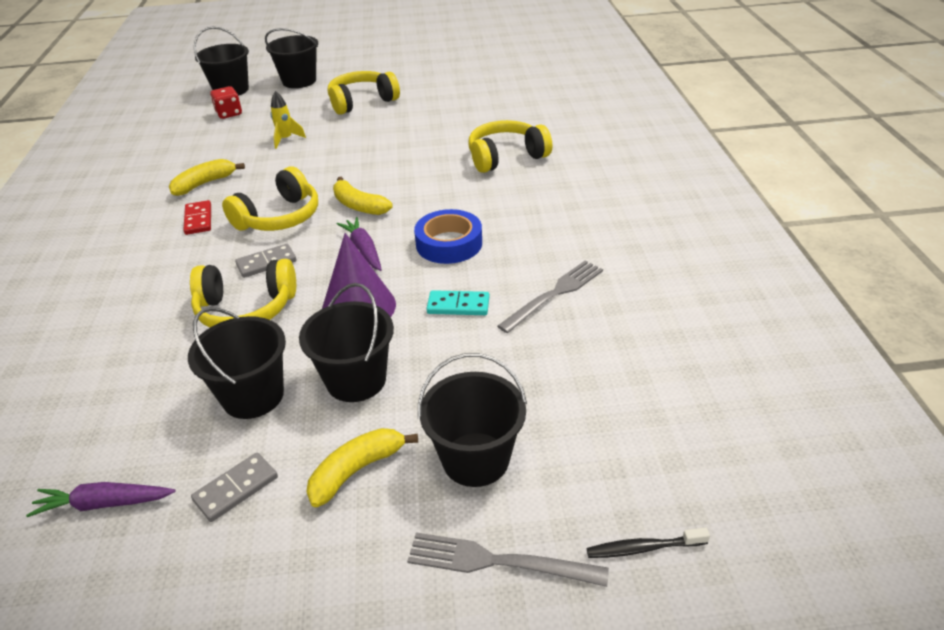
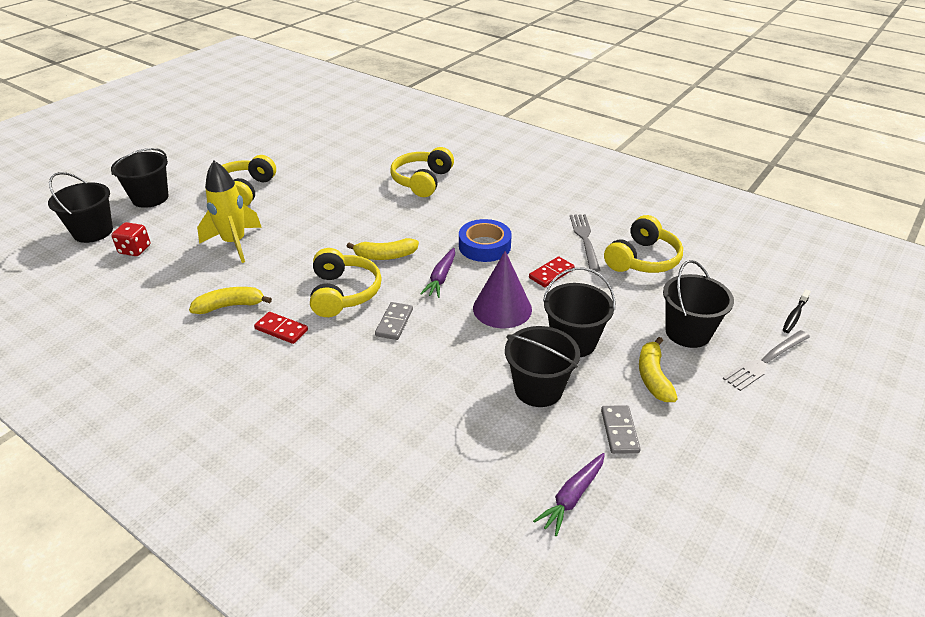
camera: 50 degrees left, 0 degrees up
yellow banana [169,159,245,196] -> yellow banana turned 75 degrees clockwise [189,287,272,314]
yellow headphones [190,259,296,327] -> yellow headphones moved to [604,215,683,273]
yellow rocket [271,91,306,149] -> yellow rocket [197,161,262,263], size x1.86
purple carrot [337,217,382,271] -> purple carrot turned 90 degrees counterclockwise [420,248,455,298]
turquoise domino [426,290,490,315] -> red domino [529,256,575,287]

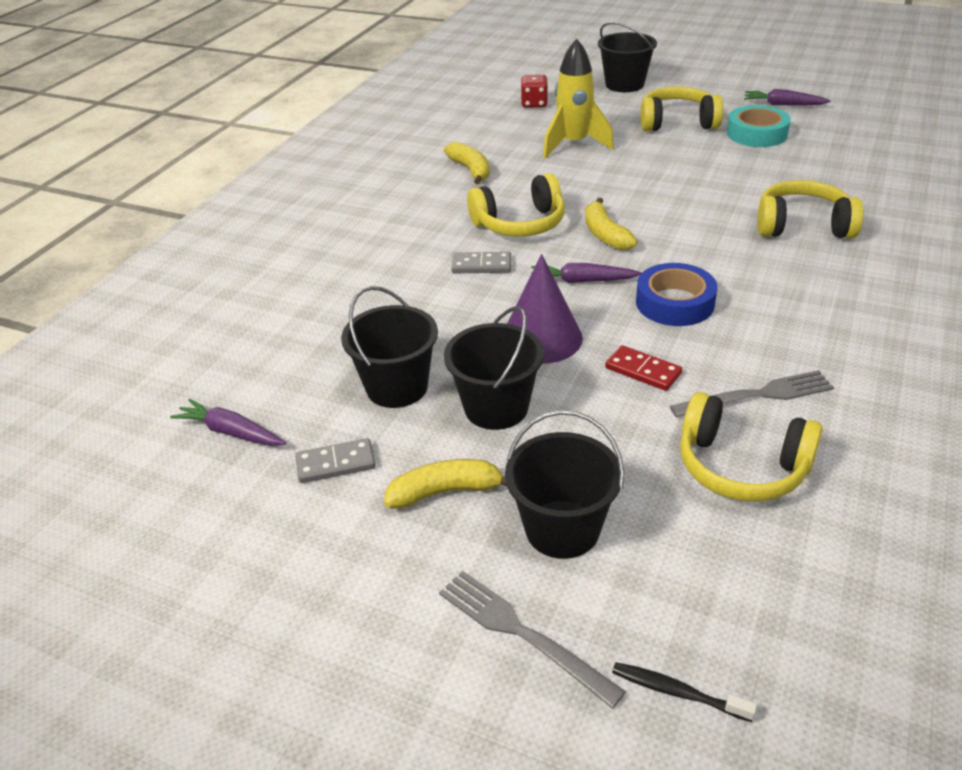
camera: 80 degrees right, 0 degrees up
black bucket [48,172,113,243] -> none
red domino [254,312,308,344] -> none
none -> turquoise tape [727,105,791,147]
none -> purple carrot [744,89,831,106]

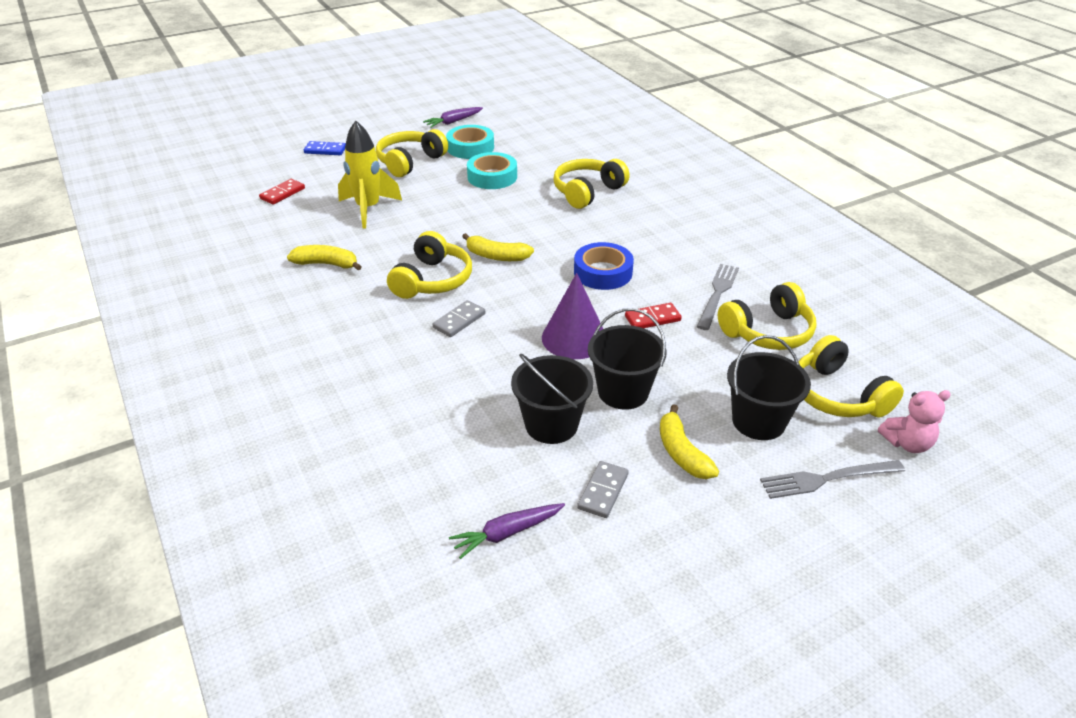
camera: 55 degrees left, 0 degrees up
yellow banana [384,459,507,509] -> yellow banana turned 45 degrees counterclockwise [660,404,719,479]
red dice [521,75,548,108] -> red domino [259,179,305,205]
purple carrot [531,263,642,283] -> none
black bucket [598,22,657,92] -> blue domino [304,141,346,155]
black toothbrush [612,662,757,722] -> pink teddy bear [878,390,951,453]
none -> turquoise tape [467,152,517,189]
none -> yellow headphones [798,335,904,418]

